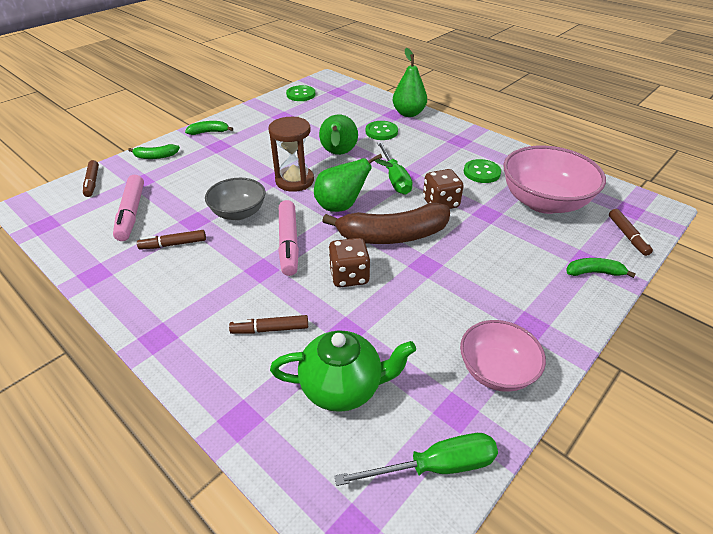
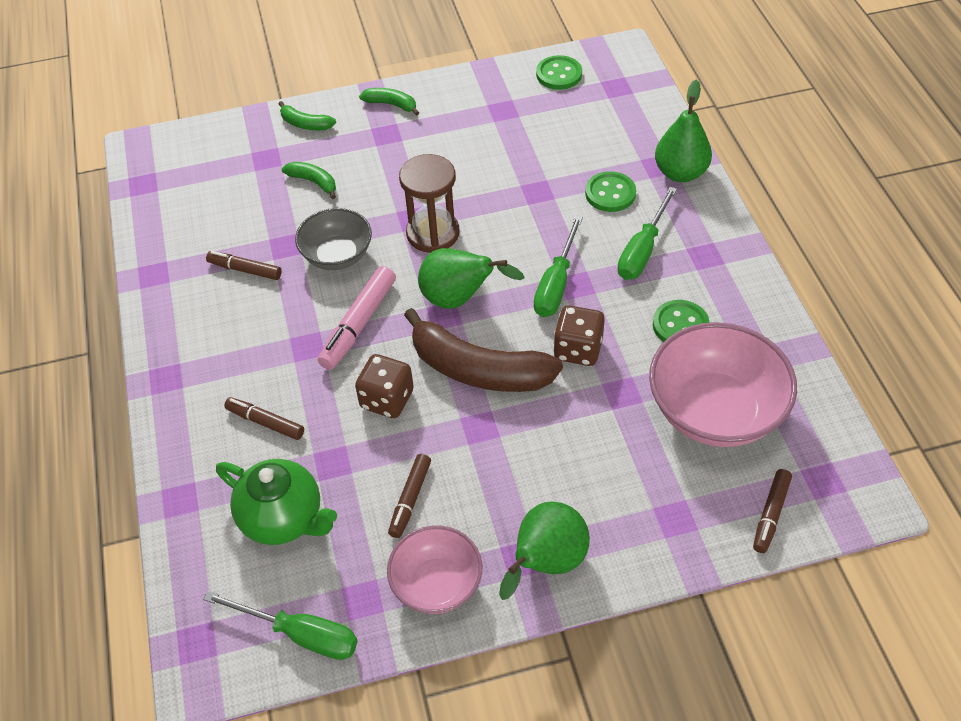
camera: 35 degrees right, 10 degrees up
brown marker [83,160,99,197] -> brown marker moved to [388,454,431,538]
pink marker [113,175,144,241] -> none
green pear [319,114,358,155] -> green pear moved to [499,501,590,600]
green banana [566,258,636,278] -> green banana moved to [282,162,336,199]
none -> green screwdriver [617,187,677,280]

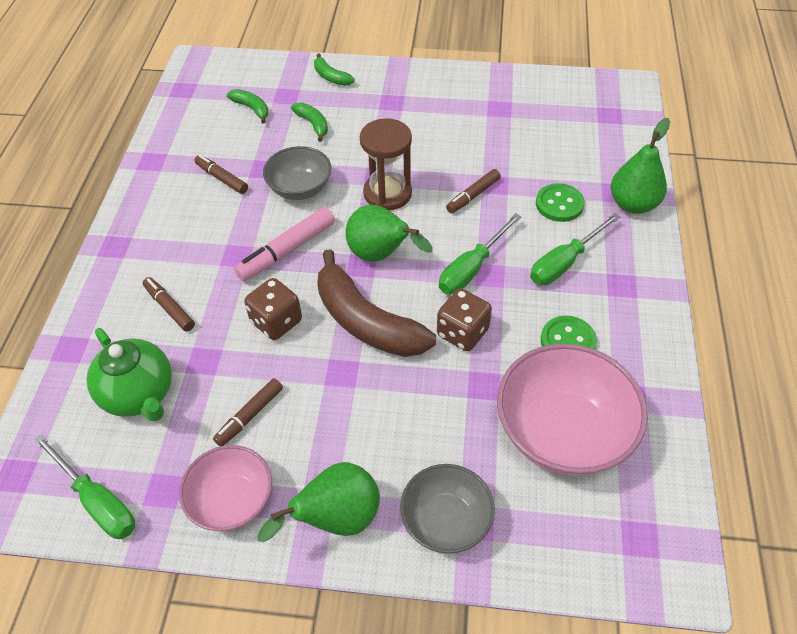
camera: 20 degrees right, 0 degrees up
green banana [359,88,419,116] -> green banana moved to [227,89,269,123]
green button [536,55,582,90] -> none
brown marker [753,469,792,553] -> brown marker moved to [446,169,501,213]
none -> grey bowl [400,464,495,553]

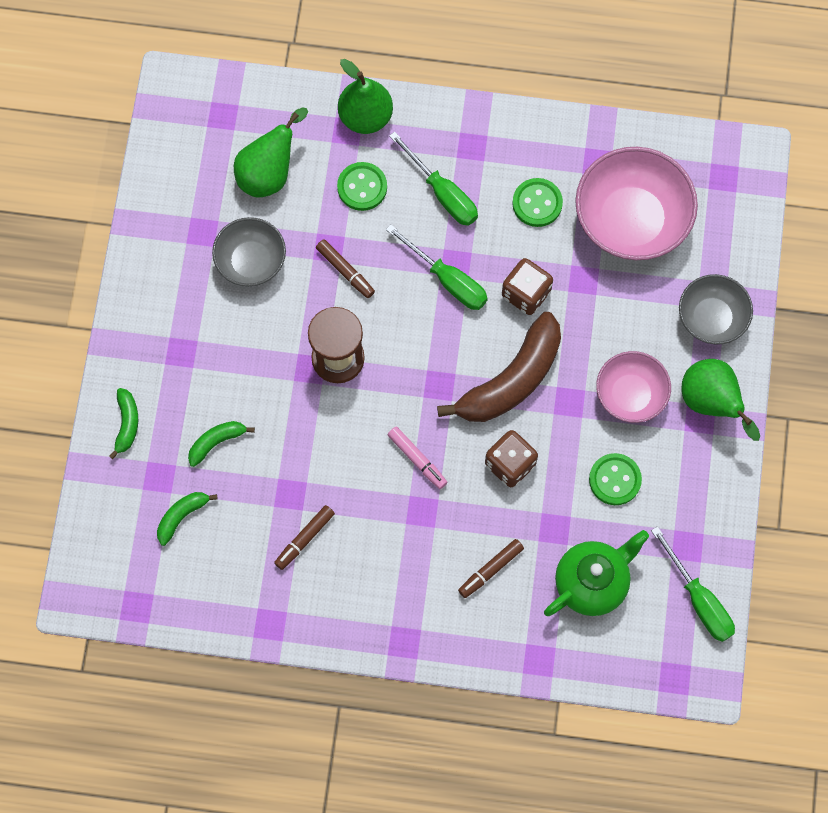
camera: 90 degrees left, 20 degrees up
green screwdriver [34,434,135,539] -> green screwdriver turned 105 degrees clockwise [651,526,735,642]
pink bowl [179,445,272,531] -> pink bowl moved to [596,351,671,423]
brown marker [213,378,283,446] -> green button [589,453,642,505]
pink marker [234,207,335,281] -> pink marker [388,426,447,489], size x0.64
grey bowl [263,146,332,200] -> grey bowl moved to [212,217,286,286]
green banana [314,53,355,86] -> green banana turned 45 degrees counterclockwise [109,388,138,459]
green pear [345,205,433,262] -> green pear moved to [234,107,308,197]

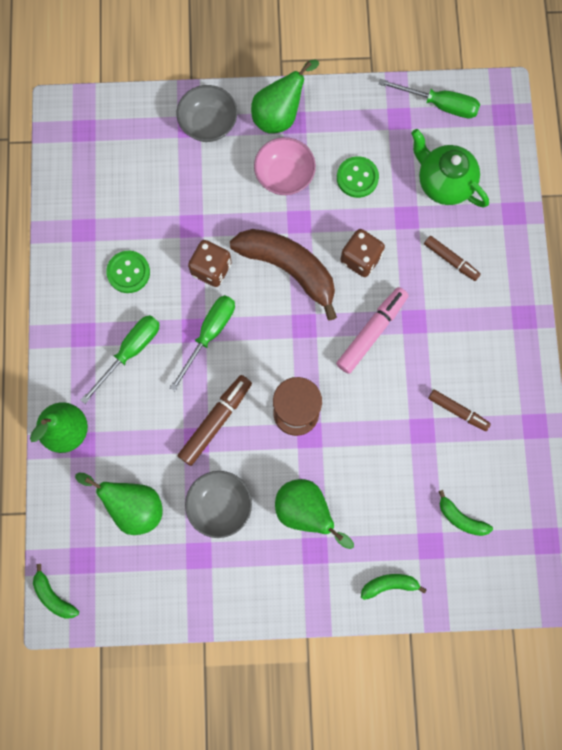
camera: 100 degrees left, 5 degrees up
green banana [188,421,255,467] -> green banana moved to [33,564,79,619]
brown marker [316,239,375,298] -> brown marker [178,375,252,466], size x1.56
green button [337,162,387,211] -> none
pink marker [388,426,447,489] -> pink marker [336,287,408,374], size x1.56
pink bowl [575,147,698,260] -> none
green screwdriver [651,526,735,642] -> green screwdriver turned 60 degrees clockwise [379,79,480,118]
none -> green pear [275,479,354,549]

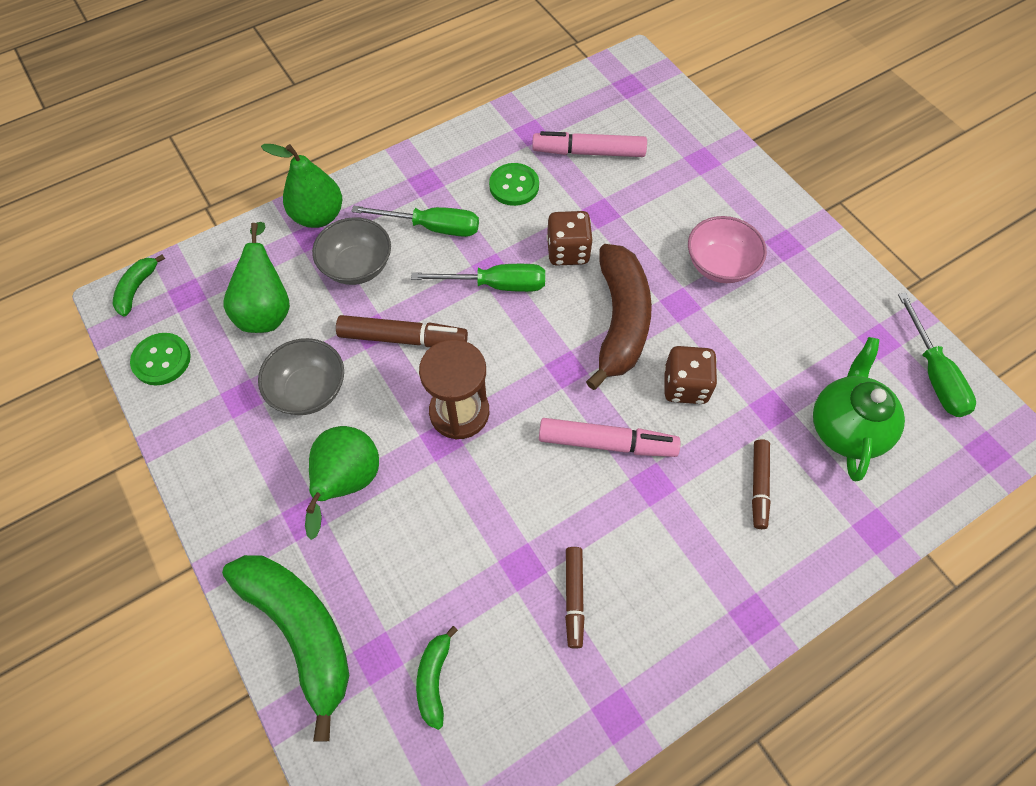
camera: 60 degrees right, 15 degrees down
grey bowl [177,85,237,142] -> grey bowl moved to [312,217,391,285]
green pear [251,60,319,134] -> none
green button [337,156,379,198] -> green button moved to [130,333,191,385]
green banana [361,574,427,600] -> green banana [222,555,349,742], size x2.13
none -> pink marker [532,131,647,157]

